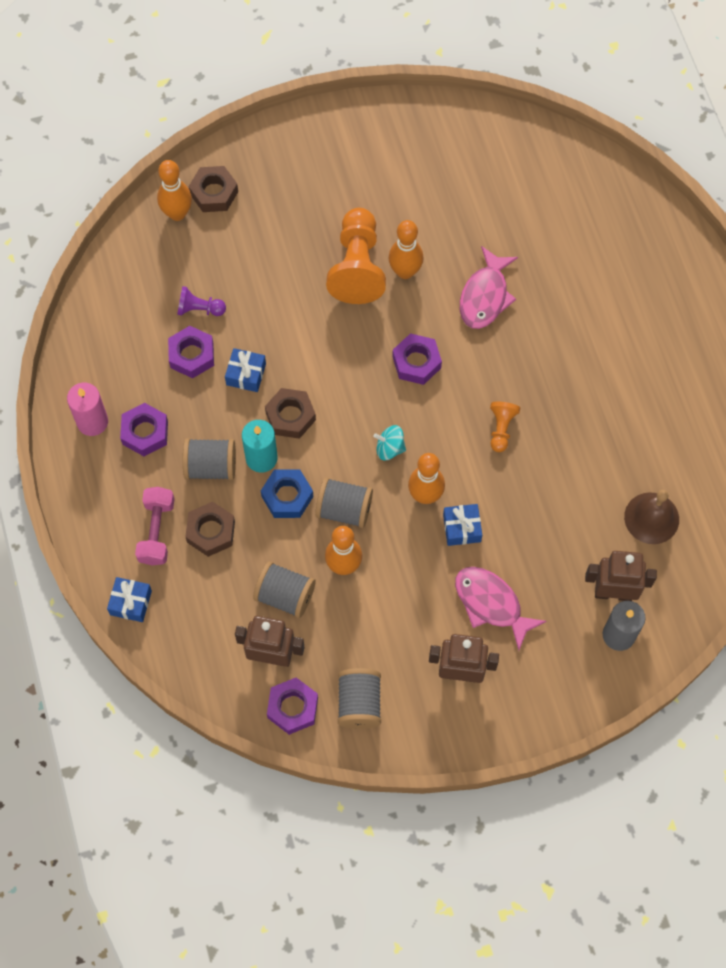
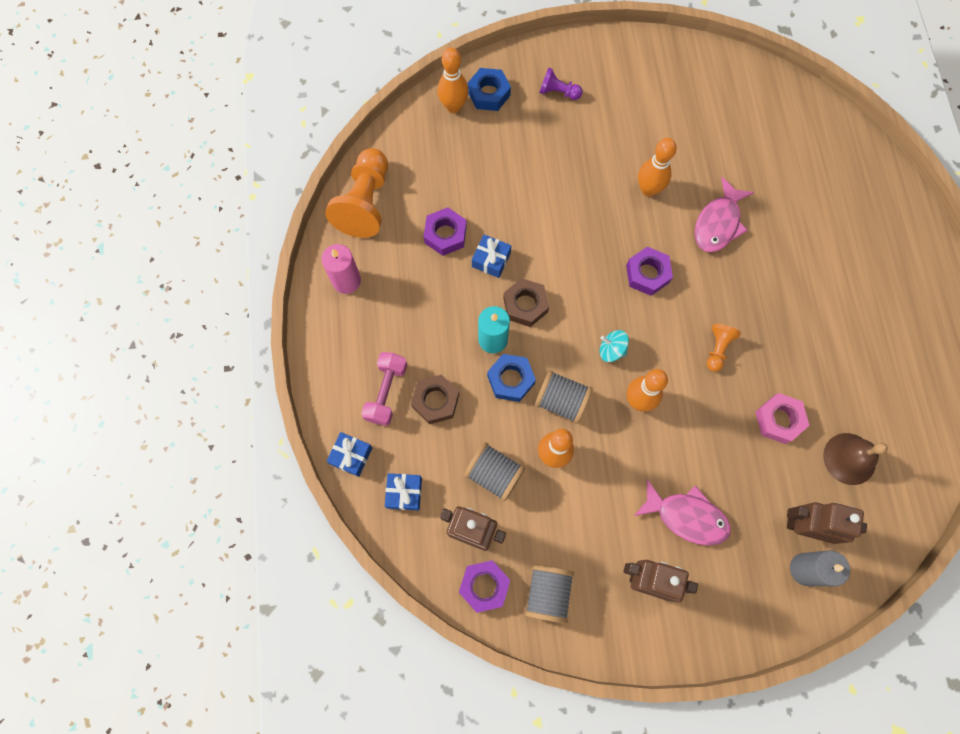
camera: 10 degrees right, 5 degrees up
purple nut [120,403,168,456] -> none
purple pawn [177,286,226,316] -> purple pawn moved to [539,68,582,100]
grey spool [183,438,236,480] -> none
brown nut [189,166,238,212] -> blue nut [467,68,511,111]
orange pawn [326,208,386,304] -> orange pawn moved to [325,148,388,238]
blue gift [443,504,482,546] -> blue gift moved to [385,473,422,510]
pink fish [455,567,546,650] -> pink fish turned 150 degrees clockwise [634,479,731,546]
none -> pink nut [755,393,810,444]

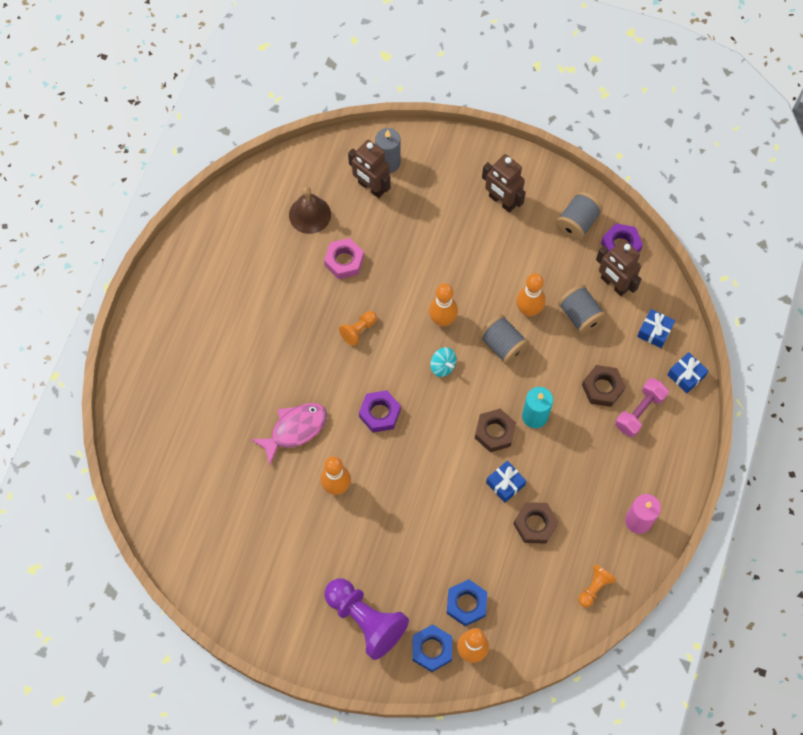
camera: 155 degrees left, 5 degrees down
orange pawn [325,148,388,238] -> orange pawn [578,564,617,607], size x0.49
purple nut [424,207,467,256] -> brown nut [514,502,558,544]
blue nut [487,354,536,402] -> blue nut moved to [447,579,487,626]
purple pawn [539,68,582,100] -> purple pawn [324,578,409,660], size x2.03
pink fish [634,479,731,546] -> none

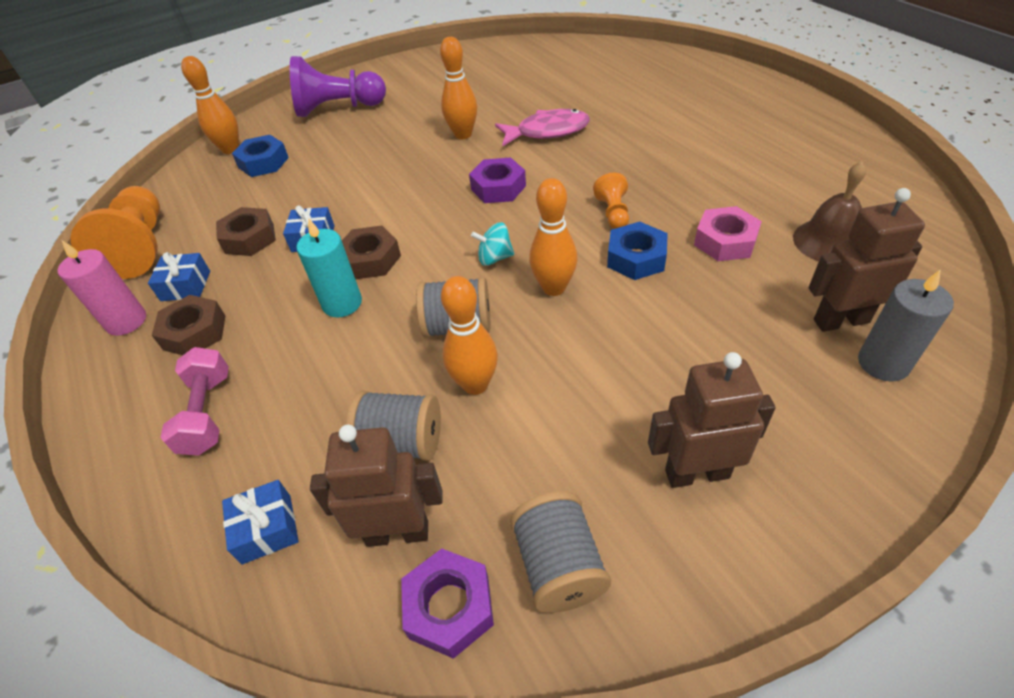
camera: 135 degrees right, 20 degrees down
pink fish [251,403,327,465] -> pink fish turned 105 degrees counterclockwise [495,109,590,146]
blue nut [412,624,452,672] -> blue nut moved to [607,222,668,280]
orange pawn [578,564,617,607] -> orange pawn [71,186,160,279], size x2.03
brown nut [582,365,626,407] -> brown nut moved to [152,295,225,355]
blue gift [667,352,708,393] -> blue gift moved to [148,252,210,301]

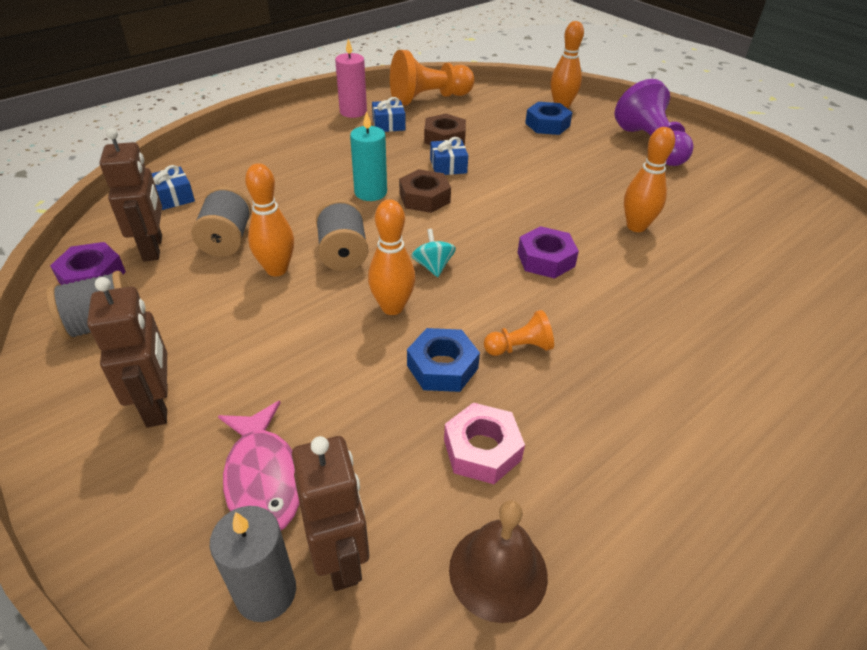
camera: 75 degrees right, 5 degrees down
brown nut [152,295,225,355] -> none
pink dumbbell [160,347,229,456] -> none
pink fish [495,109,590,146] -> pink fish moved to [218,401,300,530]

